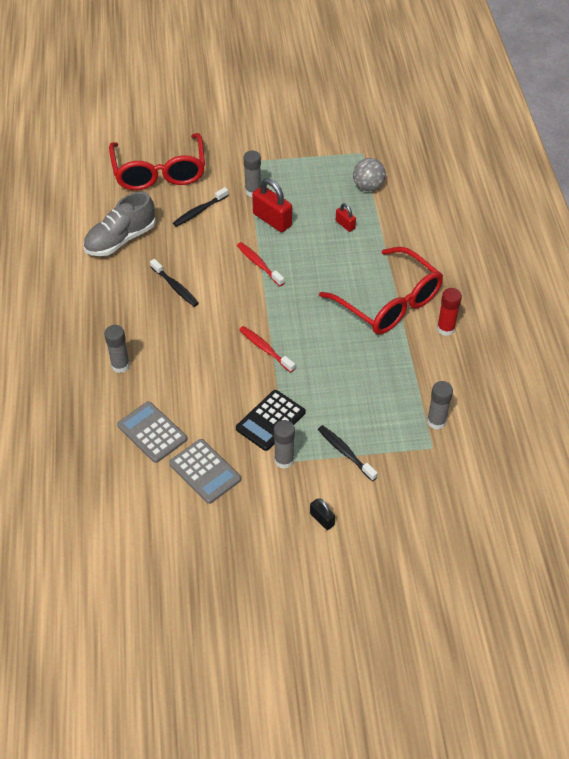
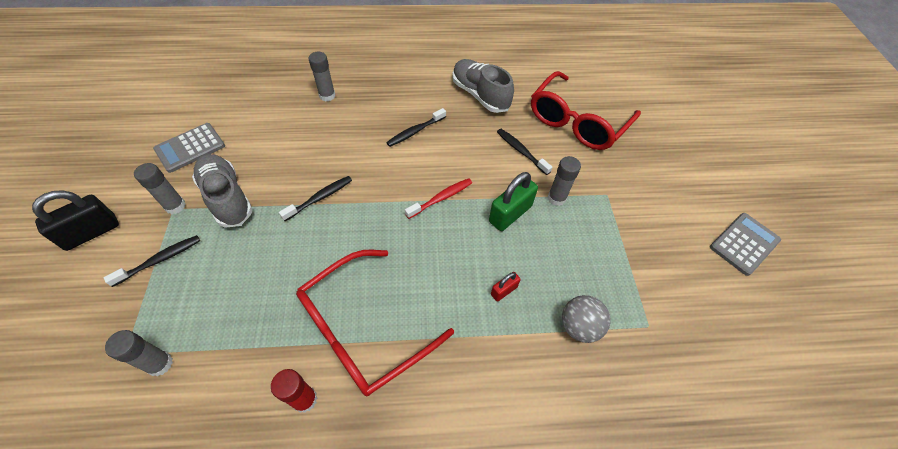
camera: 90 degrees right, 5 degrees up
red glasses [109,133,205,190] -> red glasses turned 45 degrees counterclockwise [531,71,641,150]
grey calculator [117,401,187,463] -> grey calculator moved to [710,213,781,276]
black calculator [236,390,305,451] -> grey shoe [192,154,253,228]
red toothbrush [239,326,295,372] -> black toothbrush [279,176,352,221]
red padlock [252,178,292,232] -> green padlock [489,172,538,231]
black padlock [310,498,335,530] -> black padlock [32,190,119,251], size x1.90

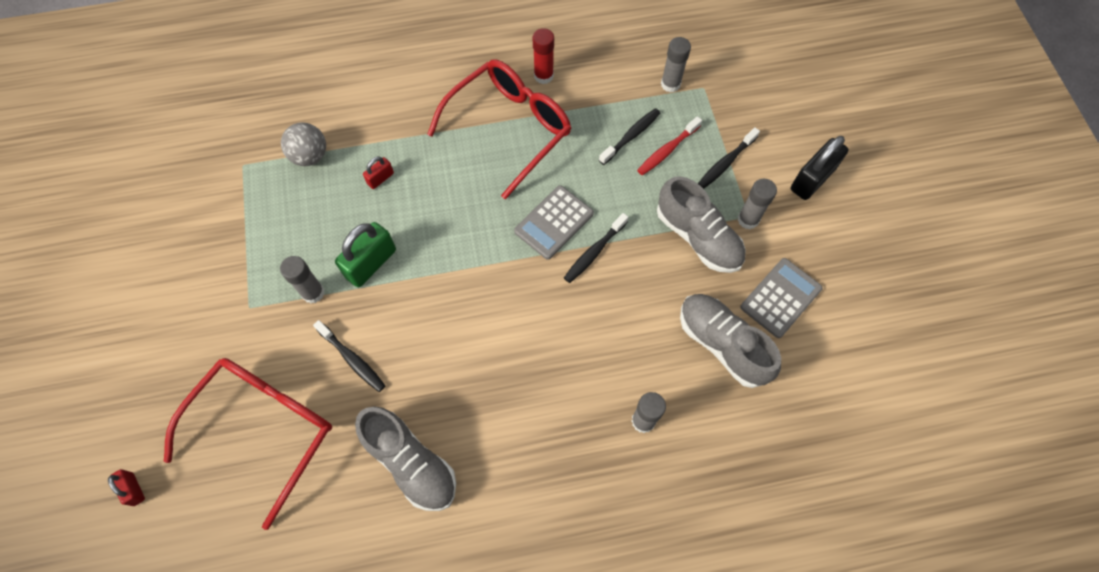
camera: 175 degrees right, 10 degrees up
black toothbrush [386,108,446,147] -> black toothbrush moved to [599,108,660,165]
red toothbrush [405,178,472,219] -> red toothbrush moved to [637,116,702,175]
grey calculator [710,213,781,276] -> grey calculator moved to [514,185,594,260]
none -> red padlock [108,469,145,506]
none -> grey shoe [680,294,781,388]

